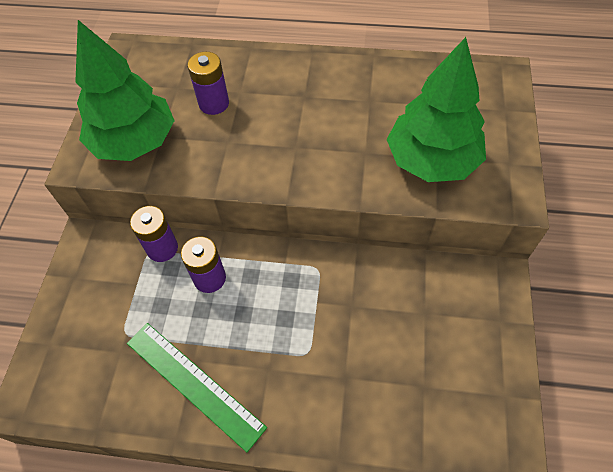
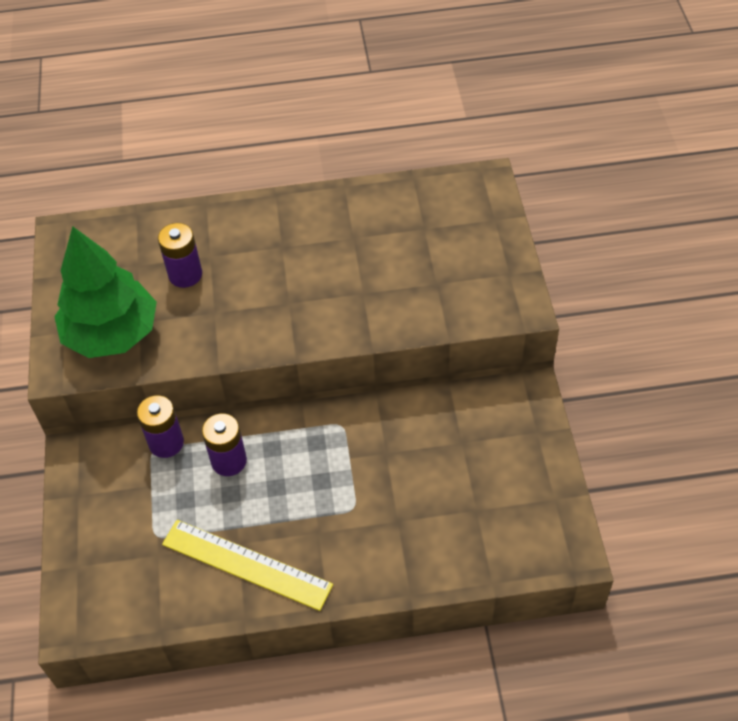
camera: 15 degrees left, 5 degrees down
green ruler [127,323,267,452] -> yellow ruler [162,520,333,611]
green tree [386,37,486,182] -> none

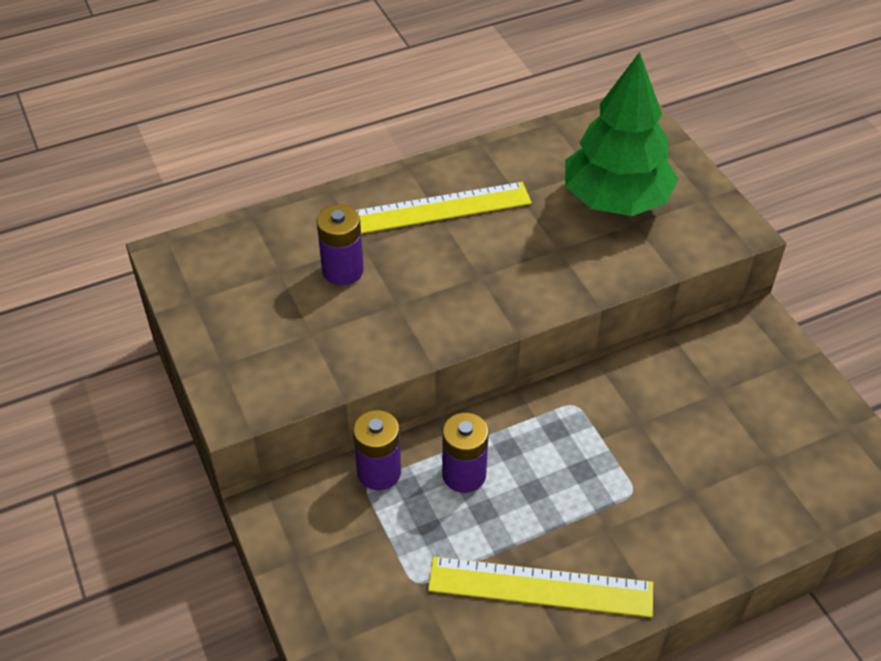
camera: 20 degrees left, 5 degrees down
green tree [54,226,157,358] -> green tree moved to [565,52,678,216]
none -> yellow ruler [356,182,532,234]

